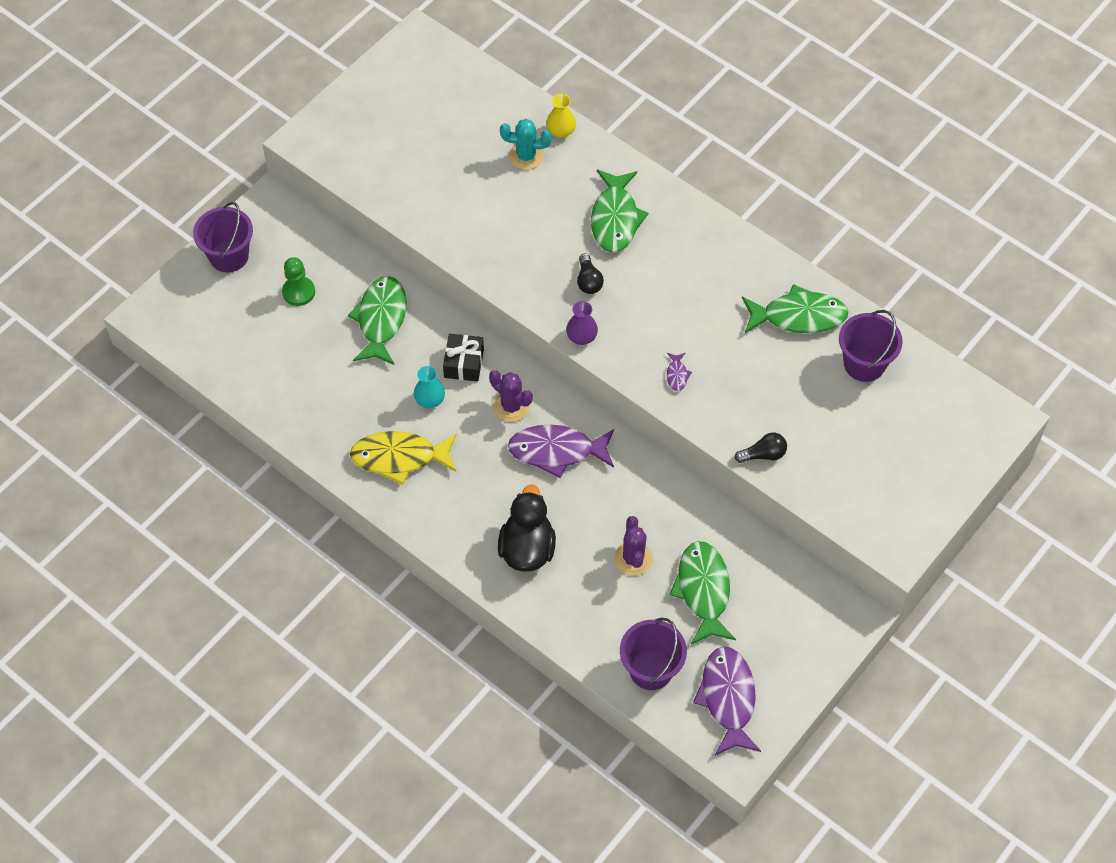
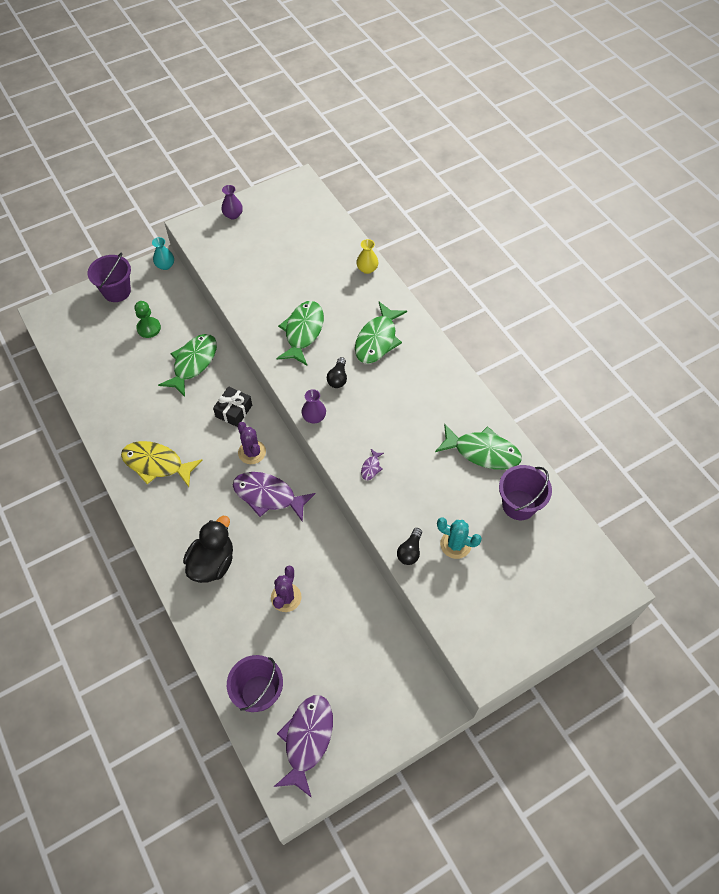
camera: 20 degrees right, 0 degrees up
turquoise vase [414,366,445,408] -> turquoise vase moved to [152,237,174,270]
turquoise cactus [500,119,552,170] -> turquoise cactus moved to [437,517,482,559]
green fish [669,541,736,644] -> green fish moved to [277,301,324,365]
black light bulb [735,433,787,463] -> black light bulb turned 105 degrees clockwise [397,528,422,565]
none -> purple vase [221,185,243,219]

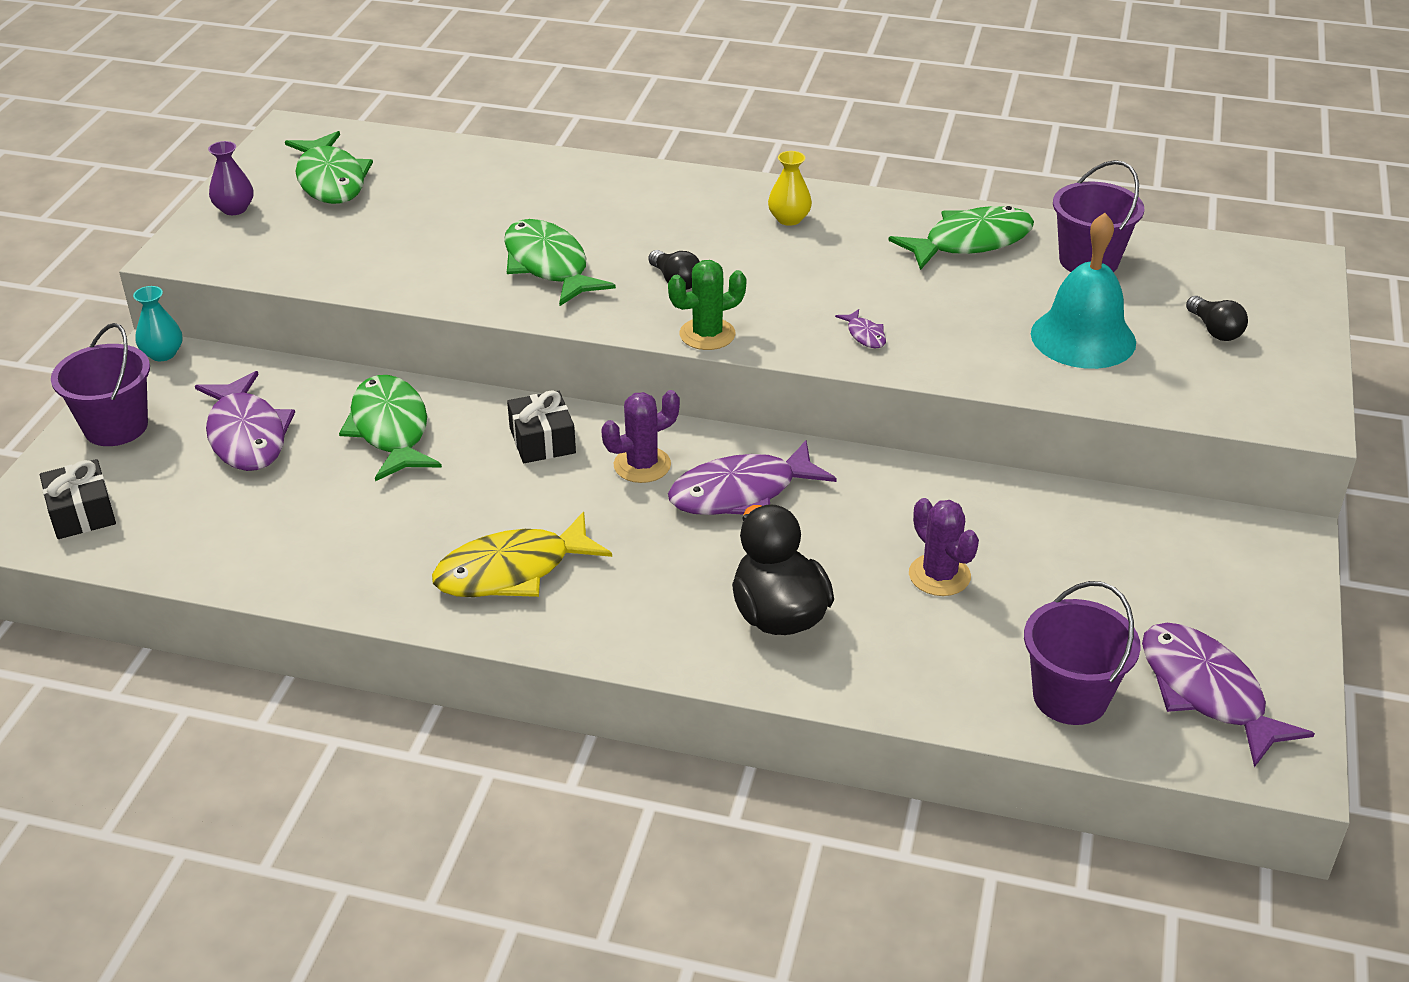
camera: 45 degrees left, 20 degrees down
green pawn [134,301,161,338] -> purple fish [195,371,295,471]
purple cactus [238,422,266,464] -> purple cactus turned 45 degrees counterclockwise [601,390,680,483]
purple vase [302,389,326,424] -> green cactus [668,260,746,350]
green fish [355,302,407,363] -> green fish moved to [285,131,373,204]
yellow vase [356,239,379,274] -> yellow vase moved to [768,151,812,226]
black light bulb [397,528,422,565] -> black light bulb moved to [1186,296,1248,341]
turquoise cactus [437,517,482,559] -> turquoise bell [1031,213,1136,369]
none -> black gift [40,459,116,539]

